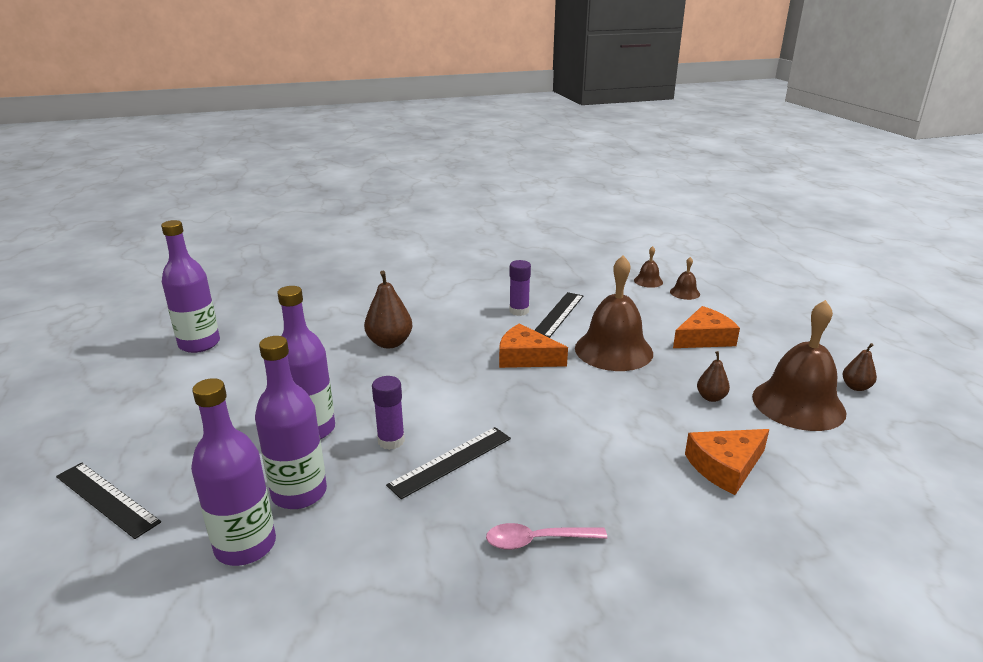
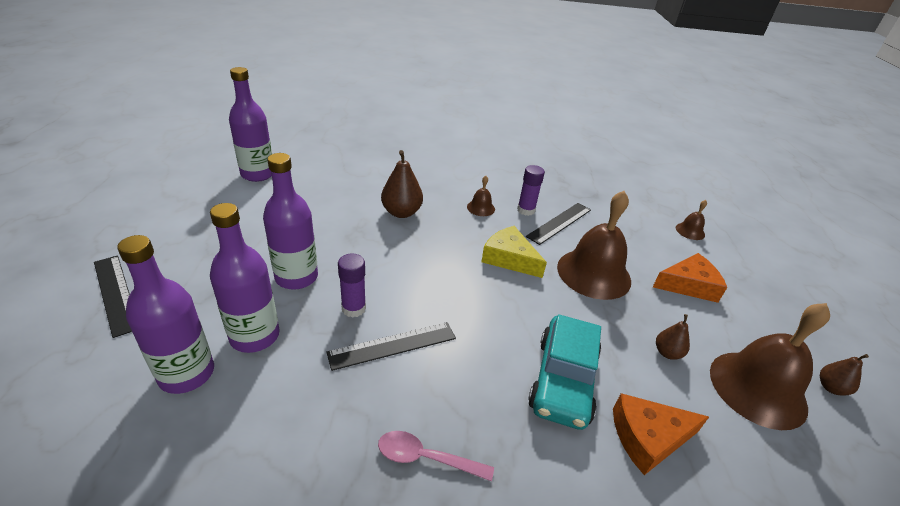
camera: 15 degrees right, 10 degrees up
orange cheese [499,323,568,368] -> yellow cheese [481,226,547,278]
brown bell [634,246,663,288] -> brown bell moved to [467,176,495,216]
none -> turquoise car [528,314,601,430]

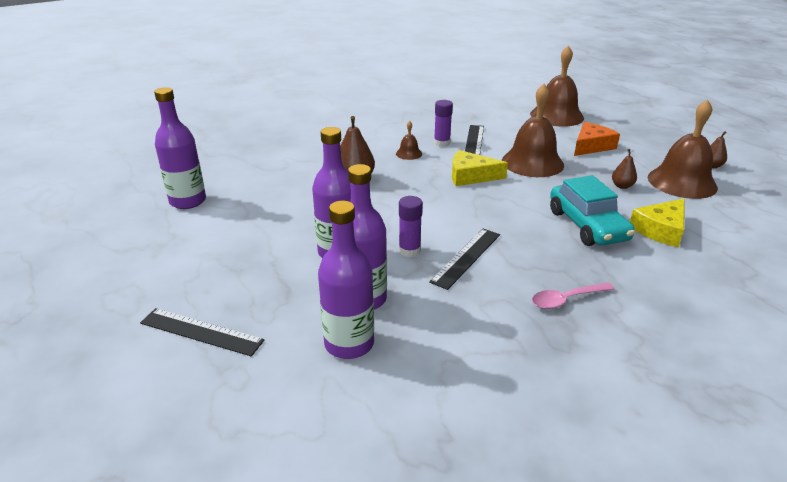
camera: 30 degrees left, 5 degrees down
orange cheese [613,393,709,475] -> yellow cheese [630,199,684,247]
brown bell [676,200,707,240] -> brown bell [530,45,584,127], size x2.25

